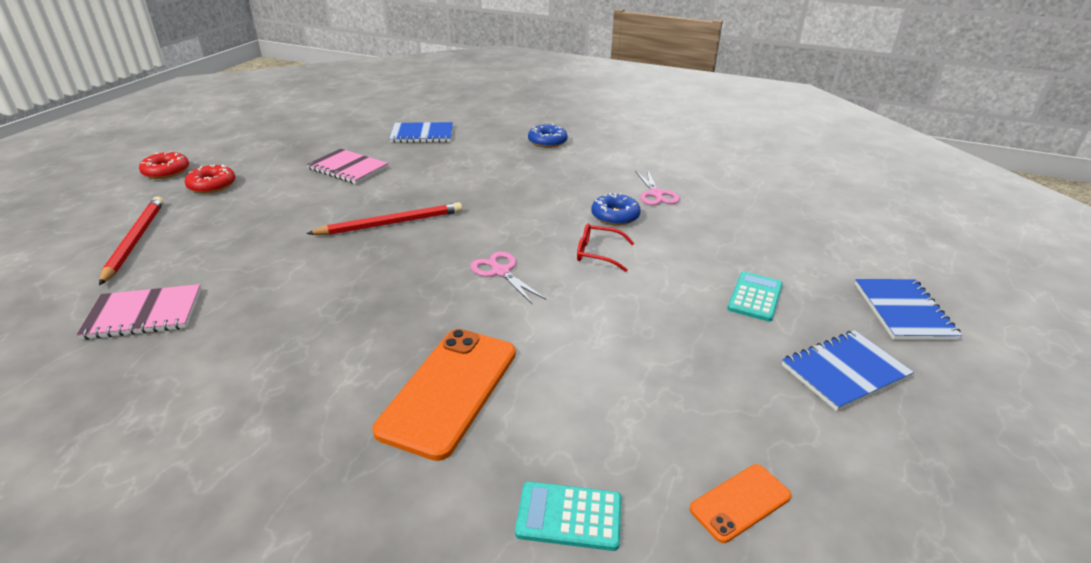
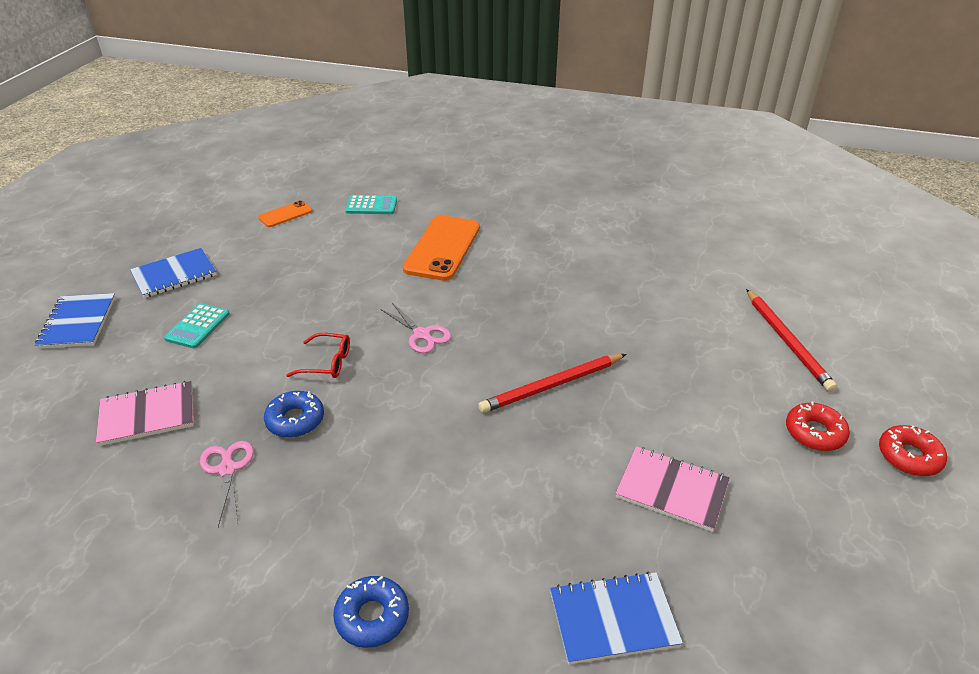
camera: 175 degrees right, 5 degrees up
pink notebook [76,284,201,340] -> pink notebook moved to [96,381,194,446]

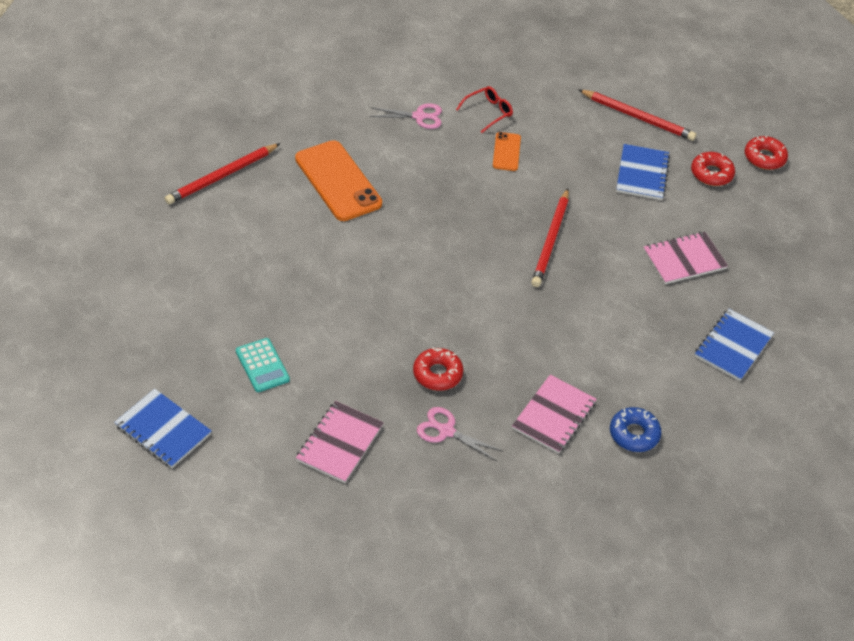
camera: 50 degrees left, 10 degrees up
blue notebook [130,248,217,298] -> blue notebook moved to [616,144,670,200]
orange phone [258,200,313,227] -> orange phone moved to [493,132,521,171]
blue donut [264,391,324,438] -> red donut [413,347,463,391]
red glasses [286,333,350,378] -> red glasses moved to [456,86,513,133]
turquoise calculator [345,195,397,214] -> red pencil [165,143,280,204]
pink scissors [381,303,451,353] -> pink scissors moved to [370,103,442,129]
none -> pink notebook [512,374,597,454]

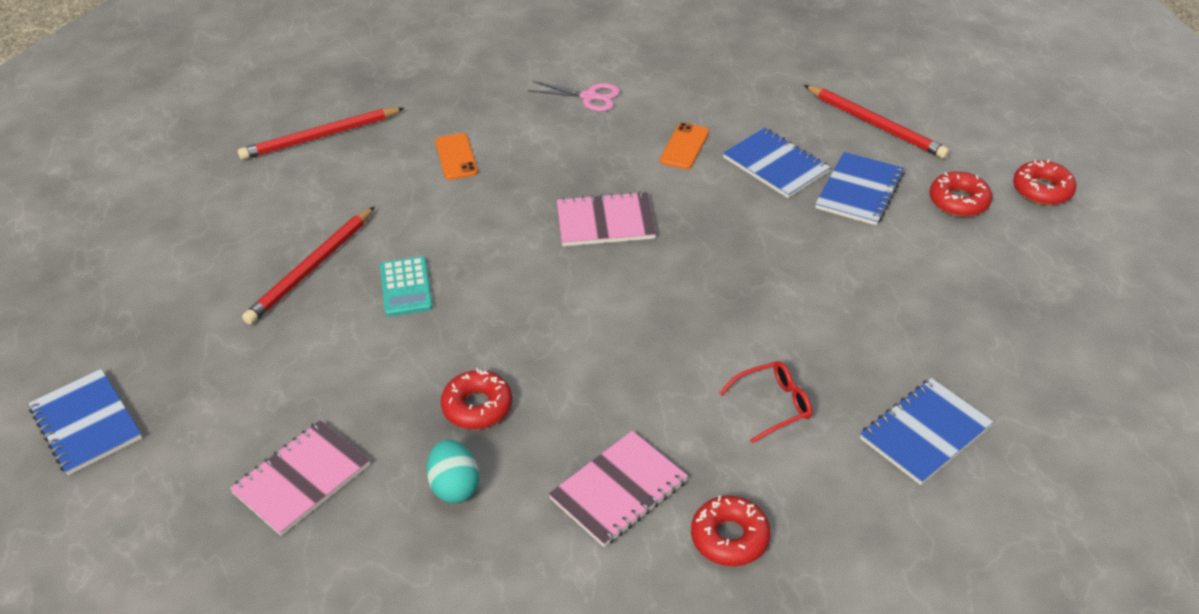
camera: 20 degrees right, 5 degrees down
turquoise calculator [236,338,290,392] -> turquoise calculator moved to [380,256,433,317]
orange phone [295,140,382,221] -> orange phone [435,133,478,180], size x0.51
pink scissors [417,407,502,461] -> turquoise egg [427,440,479,503]
red glasses [456,86,513,133] -> red glasses moved to [719,361,812,443]
red pencil [531,189,569,287] -> red pencil moved to [242,206,375,325]
blue donut [610,407,661,452] -> red donut [691,496,770,566]
pink notebook [643,232,728,284] -> pink notebook moved to [557,191,656,246]
none -> blue notebook [723,128,831,198]

